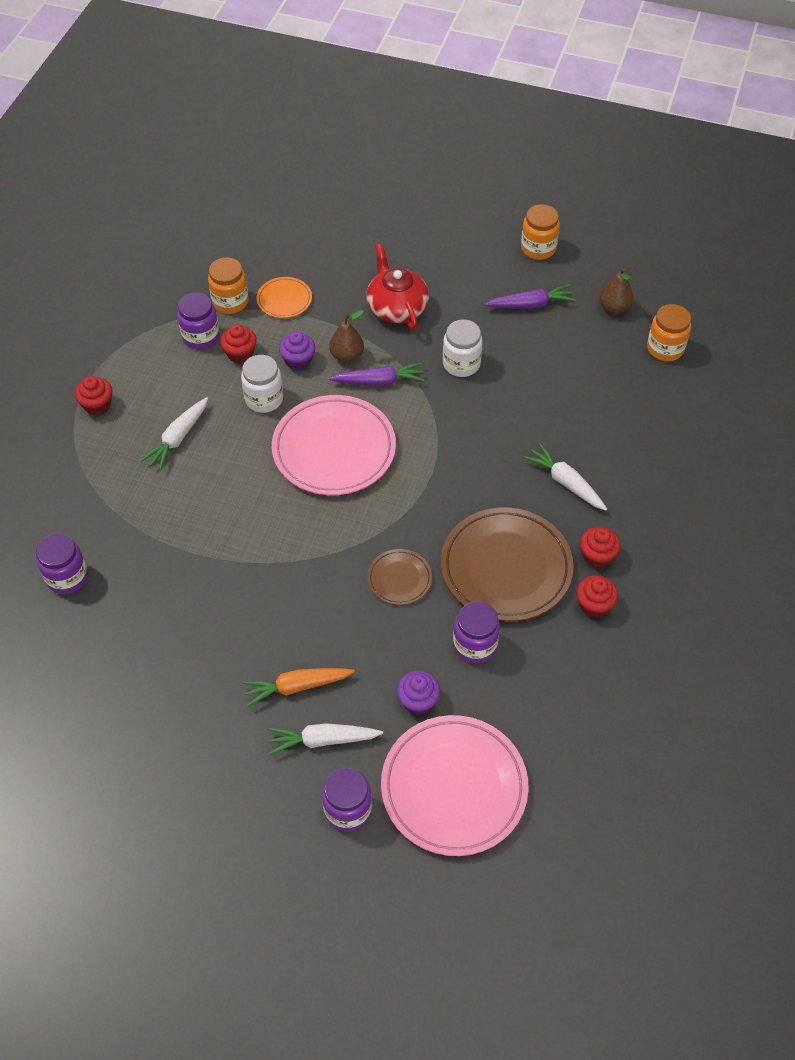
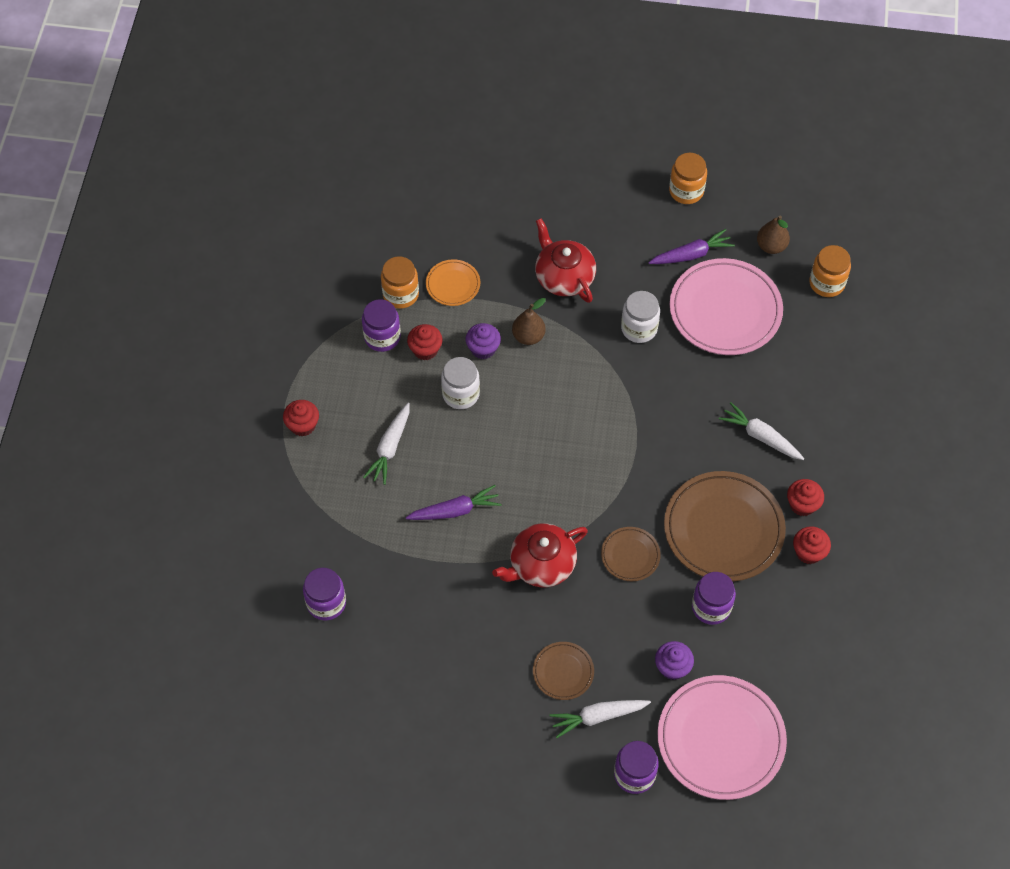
camera: 10 degrees left, 5 degrees up
orange carrot [242,668,355,707] -> brown plate [533,642,594,700]
pink plate [272,395,396,495] -> pink plate moved to [670,258,783,355]
purple carrot [329,362,425,386] -> purple carrot moved to [405,485,502,520]
none -> red teapot [492,523,588,587]

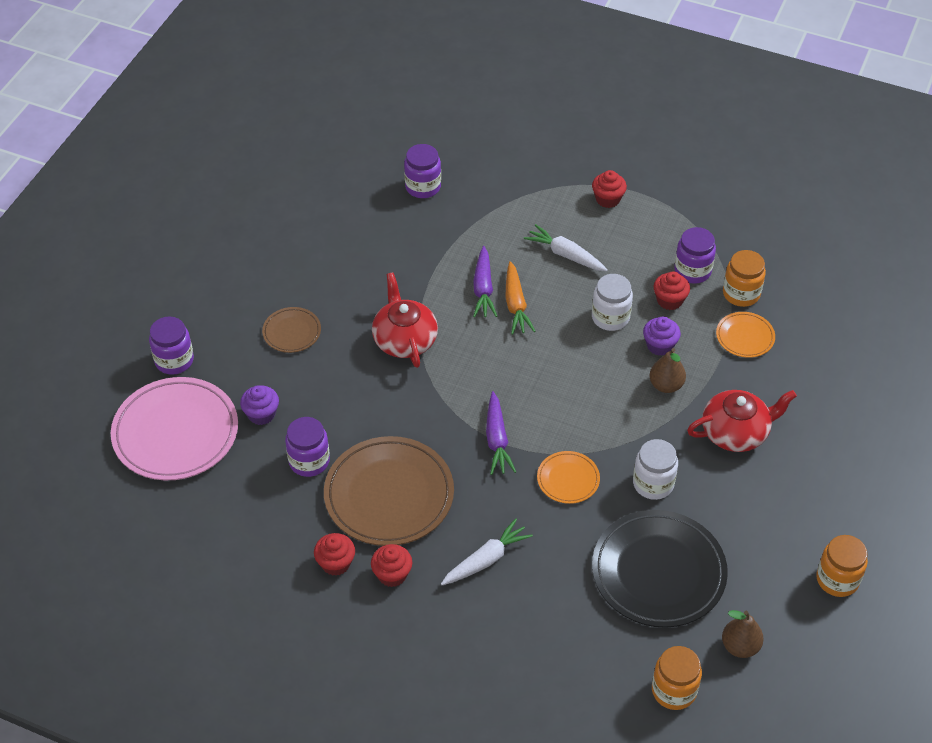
camera: 105 degrees right, 10 degrees down
white carrot [549,700,651,738] -> none
brown plate [601,527,661,581] -> none
purple carrot [648,229,735,264] -> purple carrot moved to [486,391,516,475]
pink plate [670,258,783,355] -> black plate [592,510,728,628]
none -> orange carrot [505,261,535,335]
none -> orange plate [537,451,600,504]

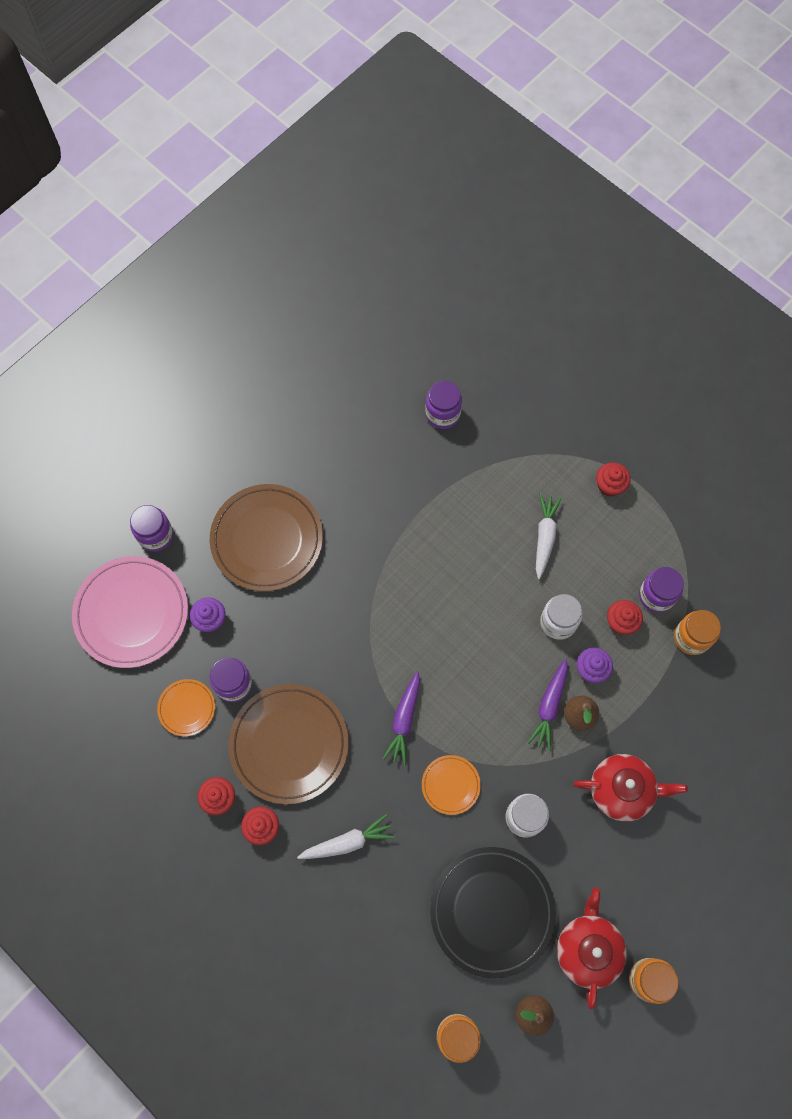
camera: 20 degrees right, 20 degrees up
brown plate [262,307,321,353] -> brown plate [210,484,323,591], size x2.05
red teapot [372,272,438,368] -> red teapot moved to [557,888,627,1010]
purple carrot [473,246,497,318] -> purple carrot moved to [527,659,568,751]
orange carrot [505,261,535,335] -> none
white carrot [524,224,608,271] -> white carrot turned 45 degrees clockwise [536,493,562,579]
orange plate [716,312,775,358] -> orange plate moved to [157,679,215,736]

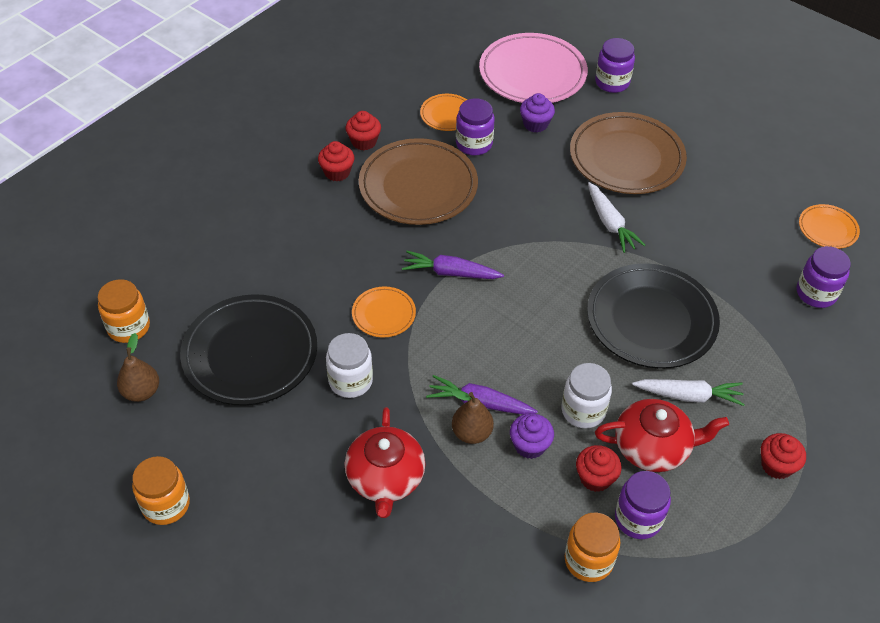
camera: 85 degrees right, 20 degrees down
white carrot [297,814,395,859] -> white carrot moved to [588,182,645,253]
red teapot [557,888,627,1010] -> red teapot moved to [595,399,729,472]
none -> black plate [587,263,720,369]
none -> orange plate [799,204,860,249]

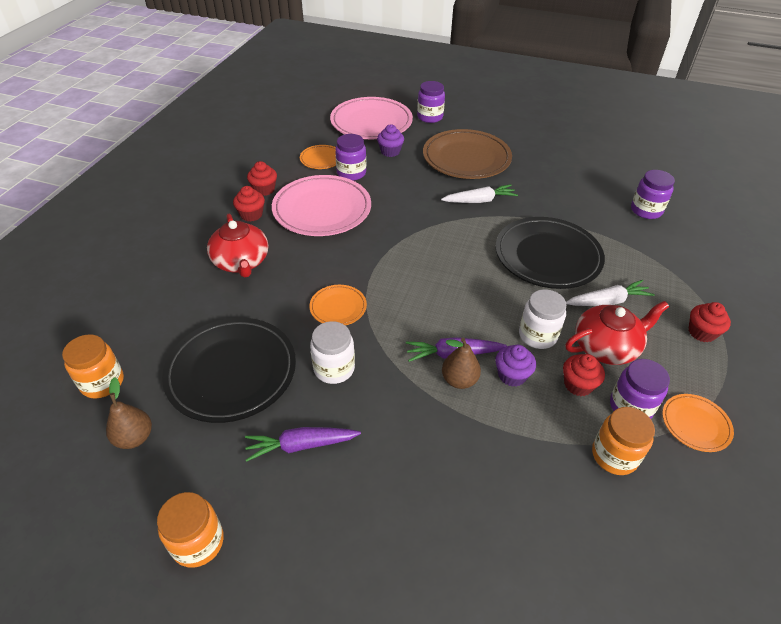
camera: 20 degrees left, 5 degrees down
red teapot [345,407,425,518] -> red teapot moved to [207,214,268,277]
brown plate [359,138,478,225] -> pink plate [272,175,371,236]
purple carrot [402,251,504,279] -> purple carrot moved to [245,427,361,462]
white carrot [588,182,645,253] -> white carrot turned 60 degrees counterclockwise [441,184,518,203]
orange plate [799,204,860,249] -> orange plate moved to [662,394,734,452]

